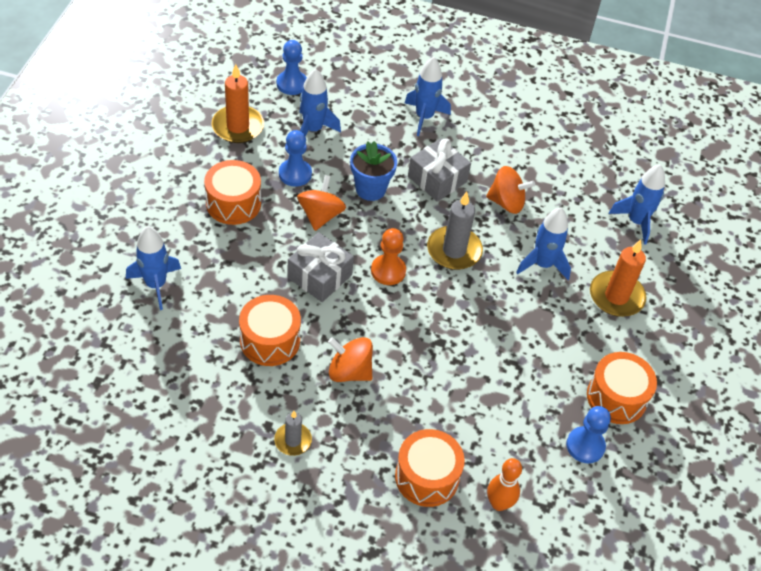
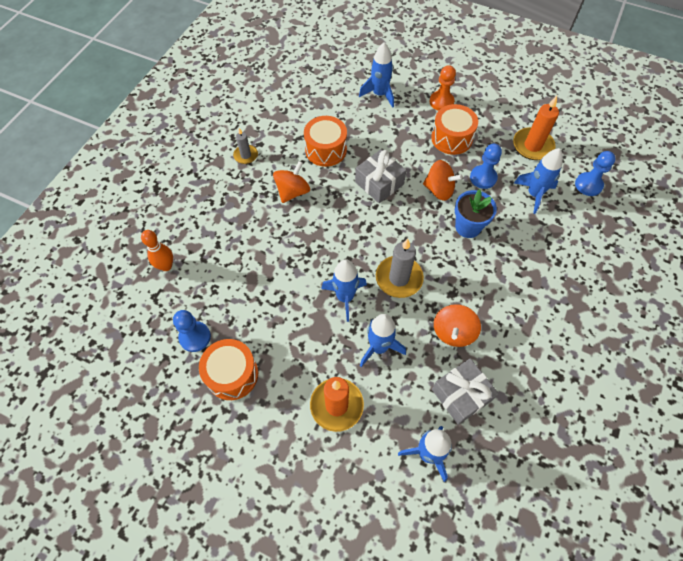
camera: 105 degrees right, 10 degrees up
orange pawn [371,228,406,285] -> orange pawn moved to [430,65,456,111]
orange drum [395,429,465,507] -> none
blue rocket [405,57,451,136] -> blue rocket moved to [321,259,367,322]
grey gift [408,138,471,202] -> grey gift moved to [432,358,499,425]

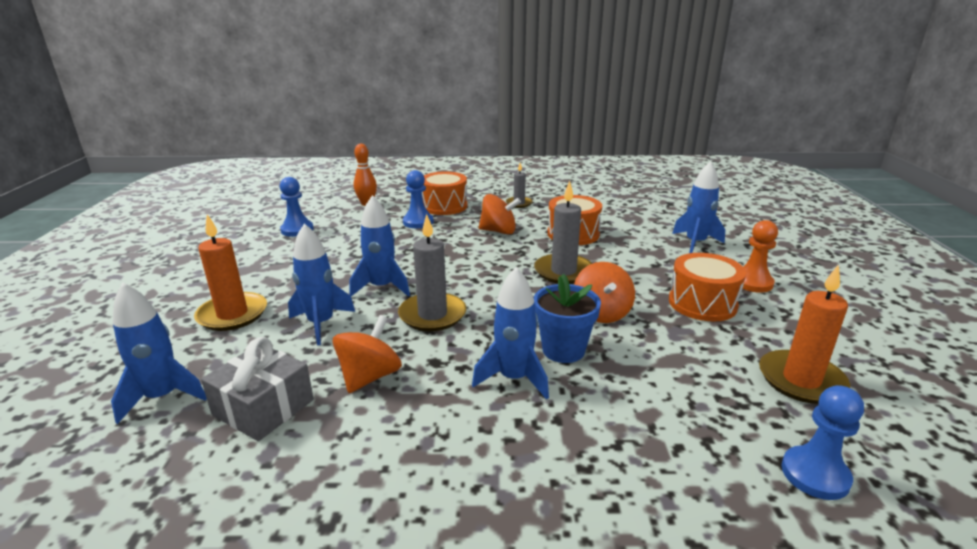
camera: 65 degrees right, 35 degrees down
orange drum [199,339,258,400] -> orange drum moved to [421,171,467,215]
grey gift [355,149,406,203] -> grey candle [534,181,592,284]
orange spinning top [434,304,481,347] -> orange spinning top turned 120 degrees clockwise [333,315,402,393]
blue pawn [470,144,502,189] -> blue pawn moved to [403,170,434,228]
blue rocket [514,148,563,214] -> blue rocket moved to [472,267,549,400]

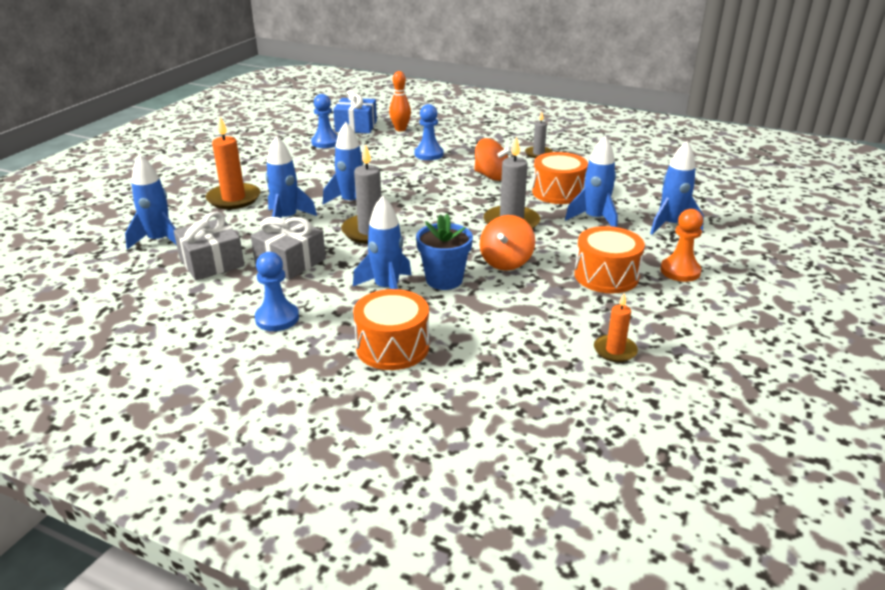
camera: 25 degrees right, 5 degrees up
orange spinning top [333,315,402,393] -> grey gift [251,217,326,280]
orange drum [421,171,467,215] -> orange drum moved to [353,289,429,370]
orange candle [759,264,850,404] -> orange candle [594,293,638,362], size x0.58
blue pawn [781,385,864,500] -> blue pawn moved to [255,252,299,331]
none -> blue gift [333,90,377,133]
none -> blue rocket [565,136,618,227]

